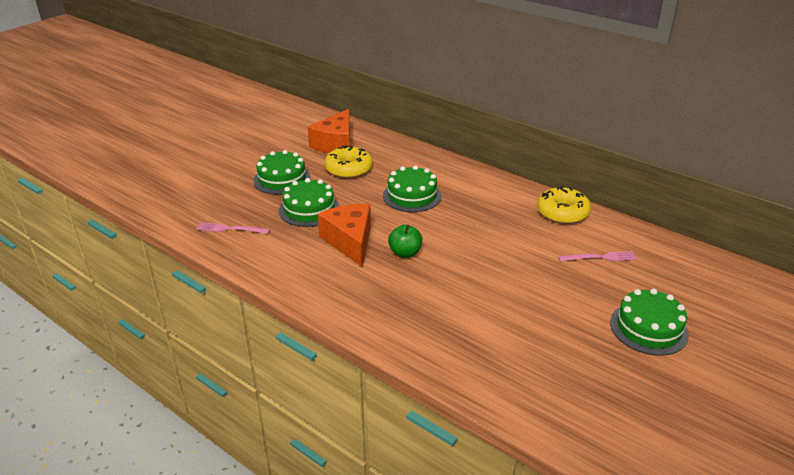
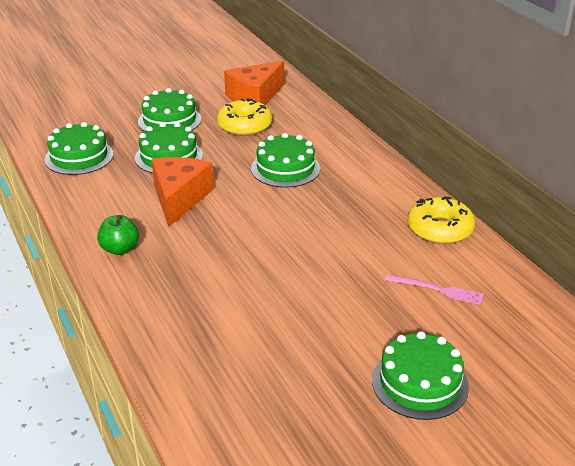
camera: 25 degrees right, 0 degrees up
pink fork [196,222,270,234] -> green cake [44,122,114,175]
green apple [388,224,422,258] -> green apple moved to [97,215,139,255]

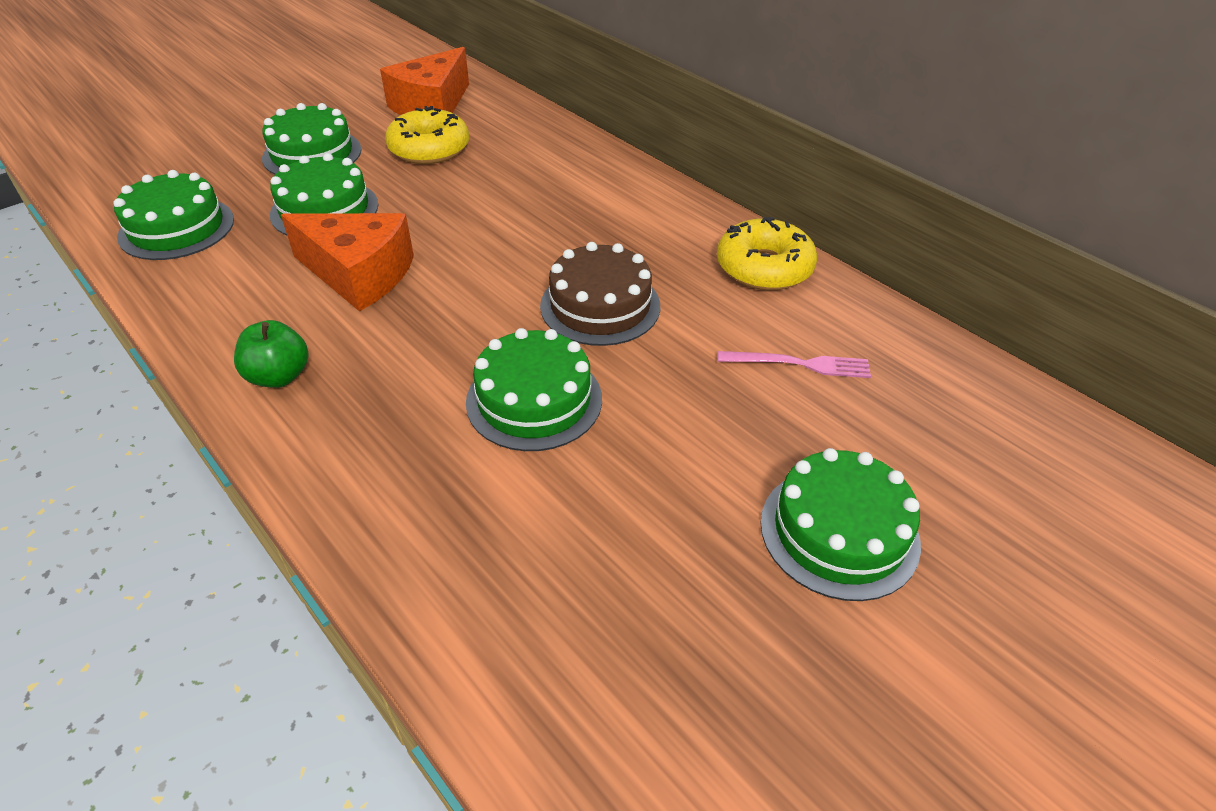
camera: 15 degrees left, 10 degrees up
orange cheese [152,157,214,227] -> orange cheese turned 120 degrees clockwise [281,213,414,311]
green cake [251,133,320,188] -> green cake moved to [466,328,602,451]
none -> brown cake [540,242,660,346]

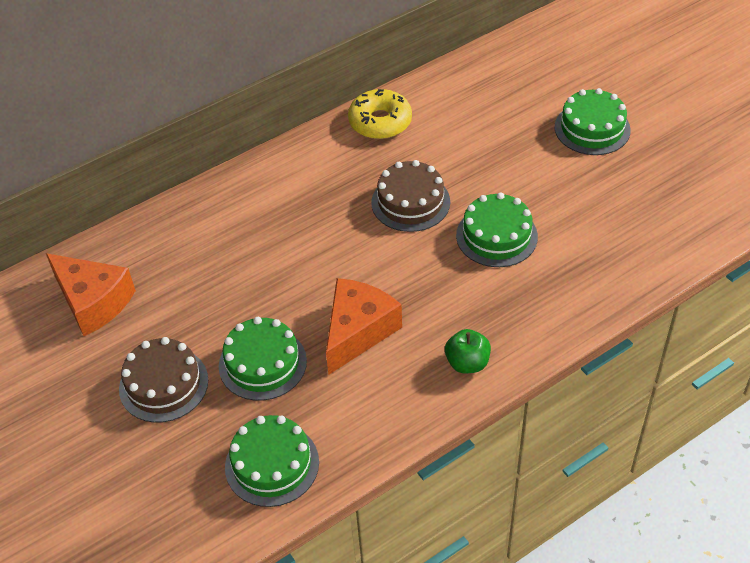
camera: 80 degrees left, 5 degrees up
green cake [262,103,362,174] -> brown cake [119,337,208,423]
yellow donut [385,106,469,164] -> none
pink fork [718,351,871,378] -> none

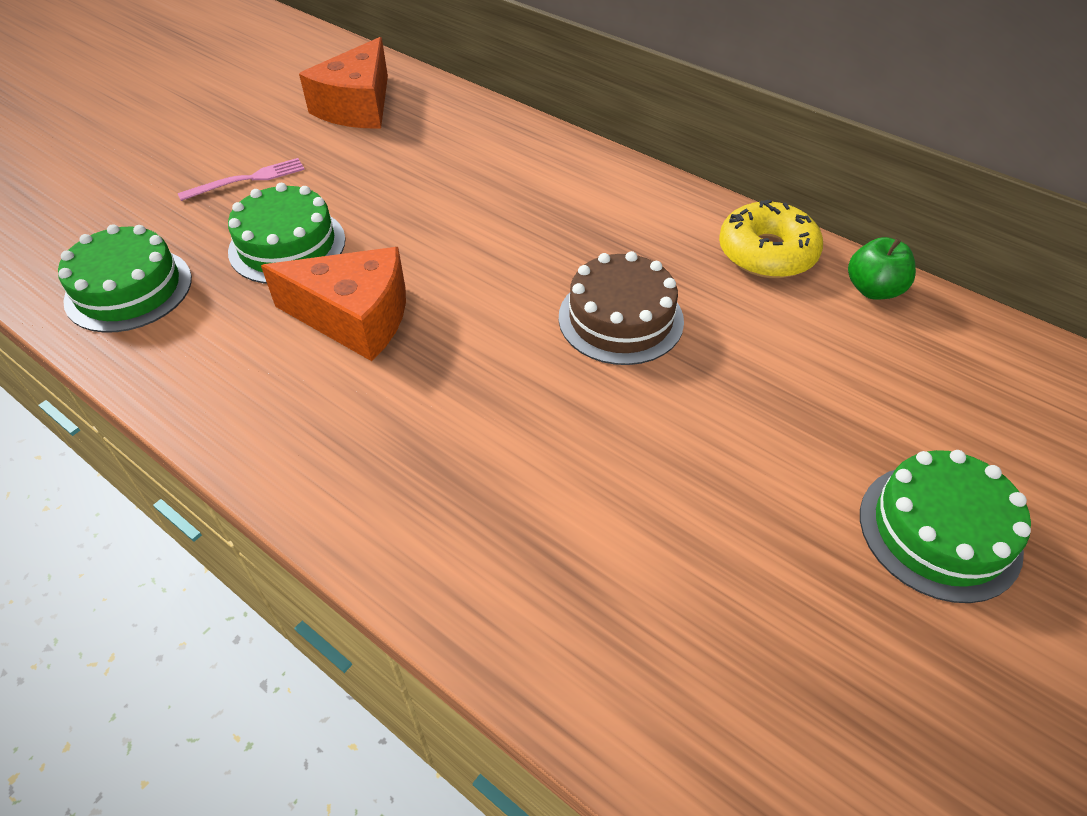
camera: 70 degrees right, 0 degrees up
brown cake [119,337,208,423] -> pink fork [178,158,305,201]
green apple [445,329,491,373] -> green apple moved to [848,237,916,300]
green cake [456,192,538,267] -> none

